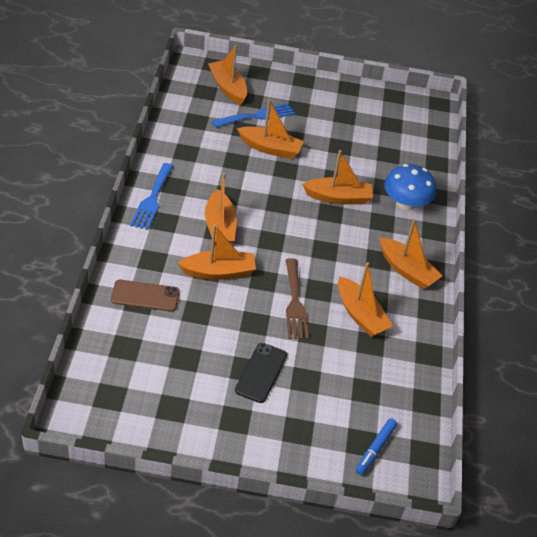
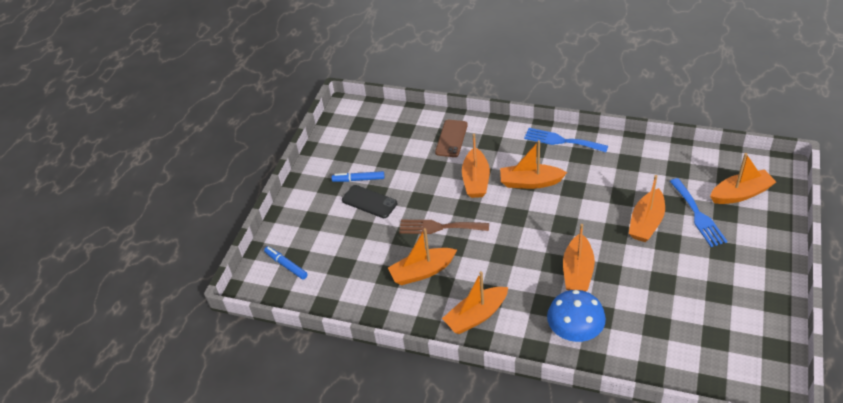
camera: 110 degrees right, 0 degrees up
none -> blue marker [331,171,384,182]

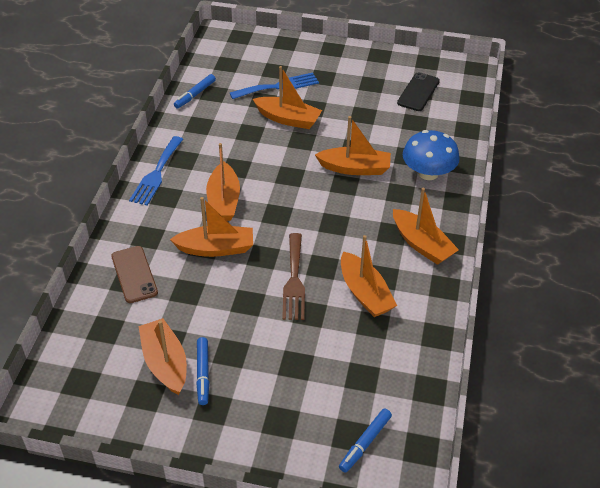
camera: 100 degrees left, 0 degrees up
black phone [342,185,397,218] -> black phone moved to [397,72,440,111]
brown phone [435,120,468,157] -> brown phone turned 60 degrees clockwise [111,246,158,303]
orange boat [710,153,776,204] -> orange boat moved to [138,318,187,395]
none -> blue marker [174,74,216,109]

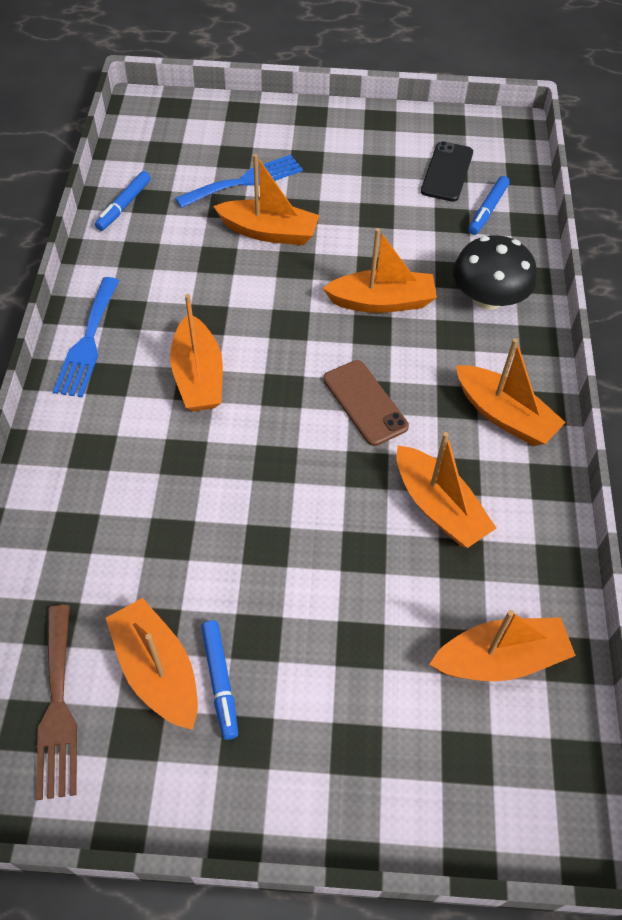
camera: 10 degrees left, 10 degrees up
brown phone [111,246,158,303] -> brown phone moved to [323,360,409,446]
orange boat [170,197,253,257] -> orange boat moved to [429,610,576,681]
brown fork [282,233,305,320] -> brown fork moved to [36,605,77,800]
blue marker [339,408,392,473] -> blue marker moved to [468,176,510,235]
blue mushroom [403,130,460,180] -> black mushroom [453,235,537,310]

